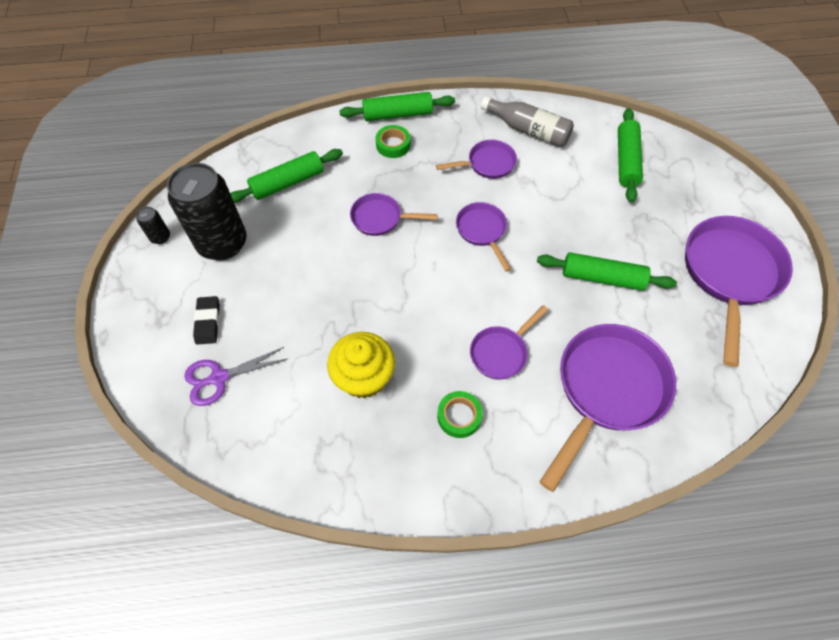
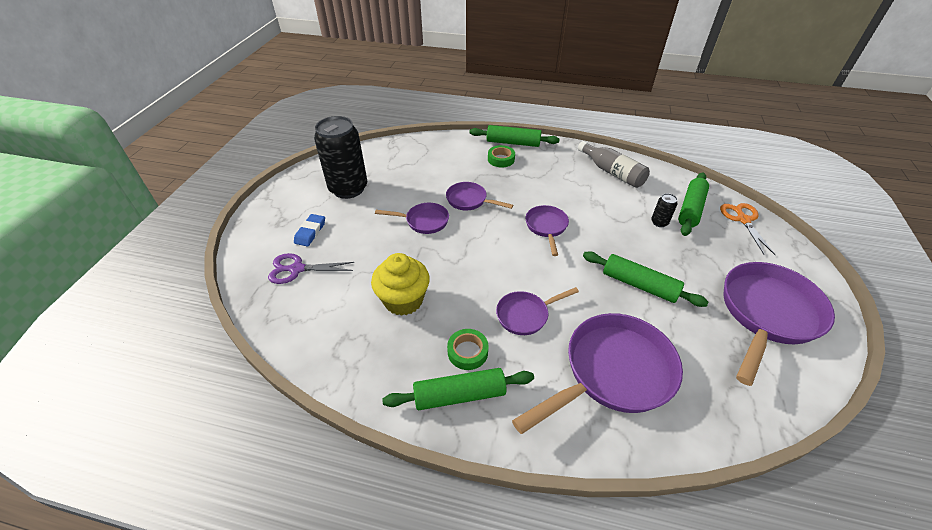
camera: 20 degrees right, 15 degrees down
black can [136,207,170,244] -> black can moved to [651,193,678,227]
black eraser [193,296,220,345] -> blue eraser [294,214,325,247]
green rolling pin [230,149,343,203] -> green rolling pin moved to [382,368,534,410]
purple pan [436,140,517,179] -> purple pan moved to [375,203,449,234]
none -> orange scissors [720,203,775,255]

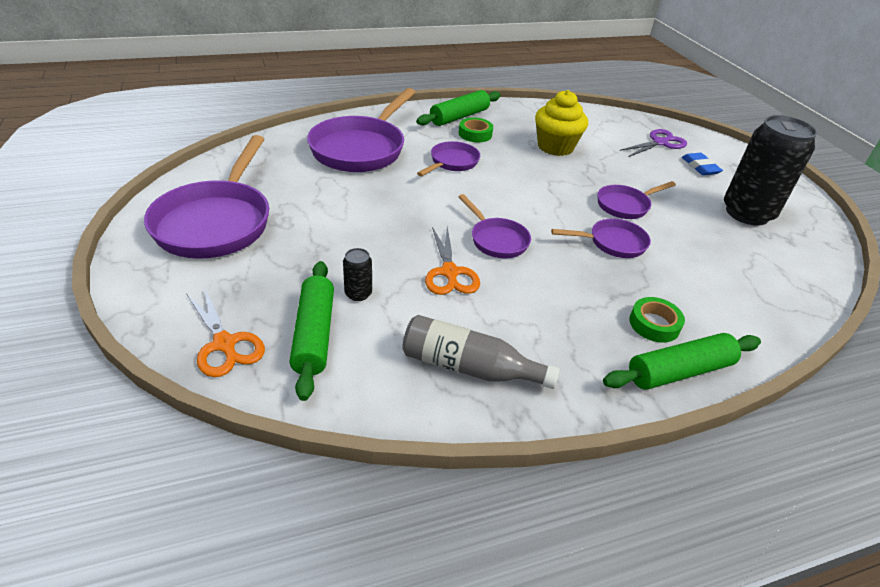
camera: 145 degrees right, 5 degrees down
green rolling pin [583,251,709,307] -> none
none -> orange scissors [425,226,480,295]

